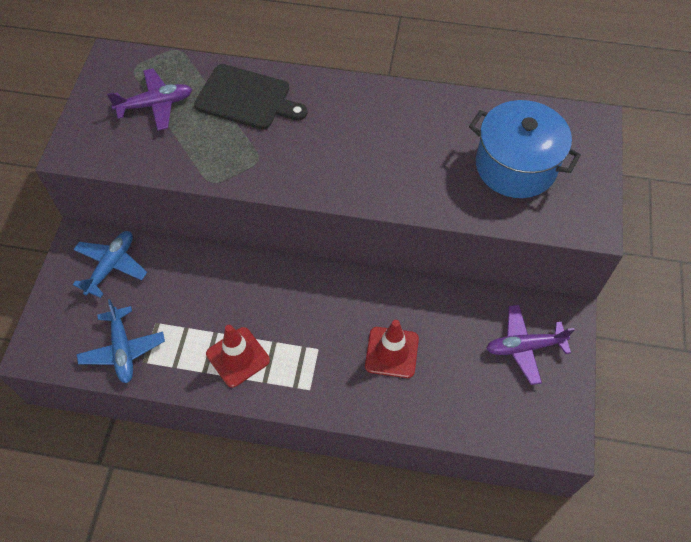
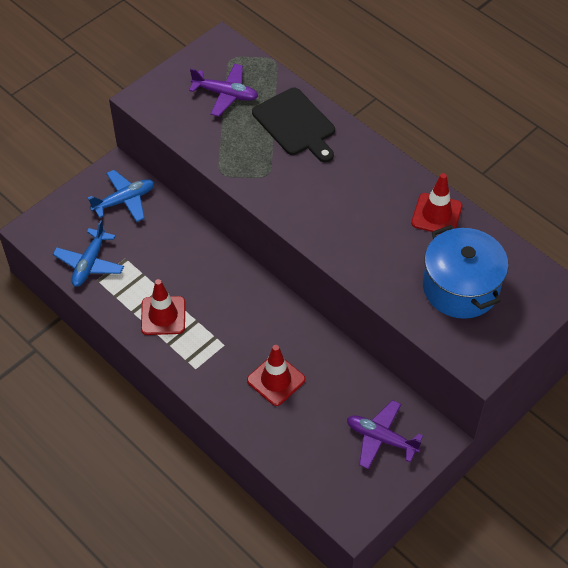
camera: 35 degrees right, 5 degrees down
none -> red traffic cone [411,173,462,234]

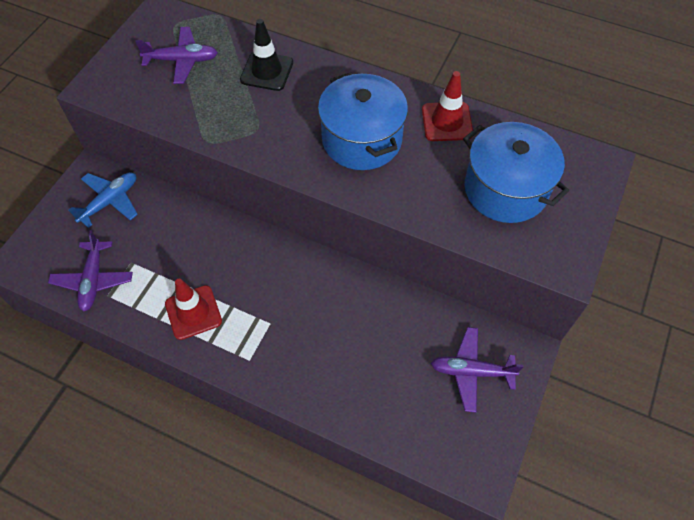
camera: 20 degrees left, 5 degrees up
blue plane [53,220,124,287] -> purple plane [48,230,133,311]
red traffic cone [247,345,305,406] -> none
black cutting board [252,88,335,163] -> black traffic cone [240,19,293,91]
none -> blue pot [318,72,408,170]

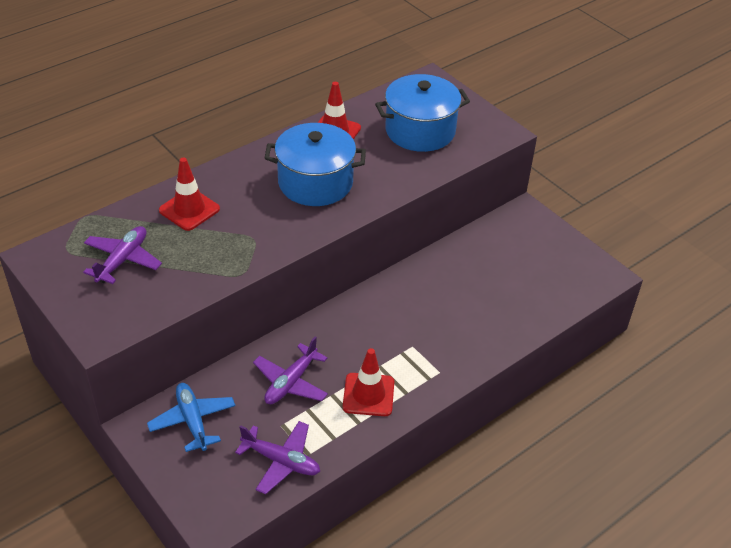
camera: 65 degrees left, 15 degrees down
black traffic cone [240,19,293,91] -> red traffic cone [159,158,220,231]
purple plane [431,327,524,413] -> purple plane moved to [253,337,328,404]

